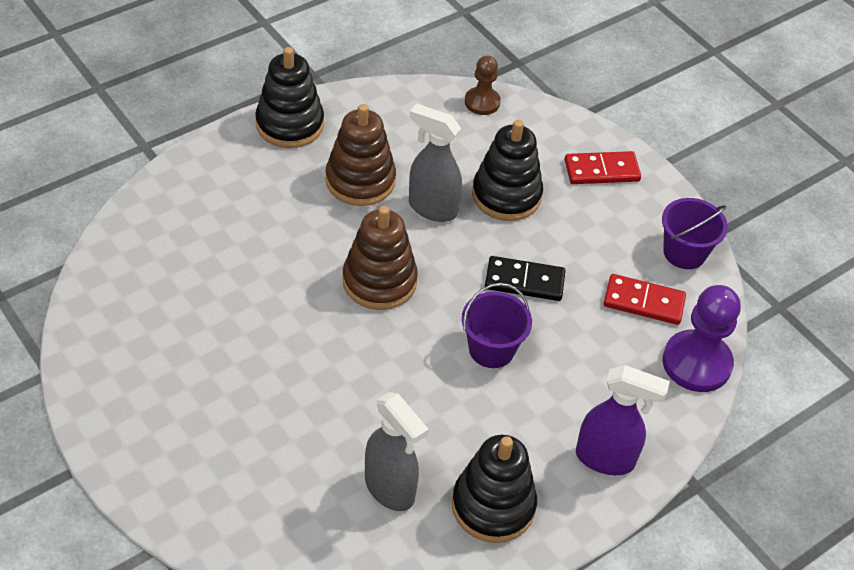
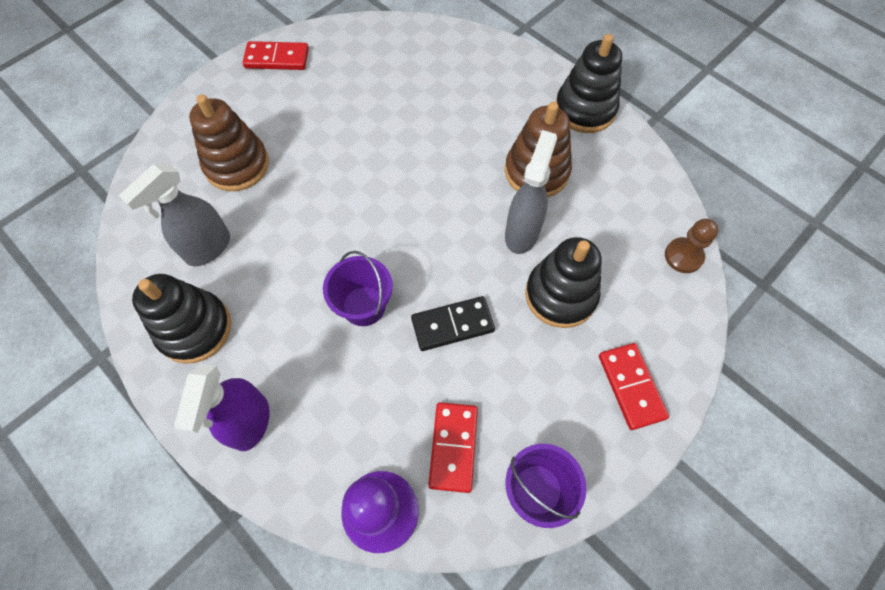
camera: 85 degrees right, 15 degrees up
brown stacking toy [342,206,418,310] -> brown stacking toy moved to [189,94,269,191]
black domino [485,256,566,301] -> black domino turned 75 degrees clockwise [411,296,495,351]
none -> red domino [243,41,309,70]

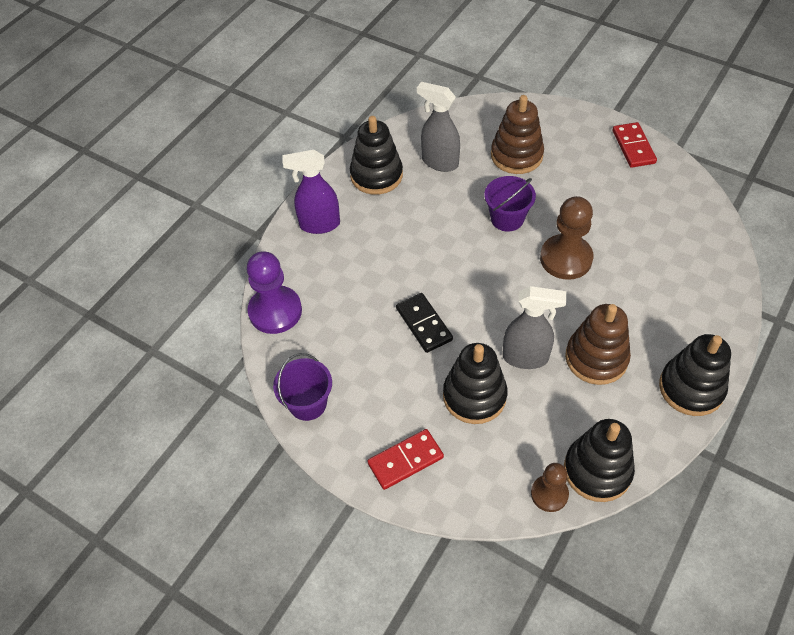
camera: 80 degrees right, 10 degrees down
purple bucket [323,251,393,326] -> purple bucket moved to [485,176,536,232]
red domino [428,402,478,493] -> none
none -> brown pawn [540,196,593,280]
none -> black stacking toy [564,419,635,502]

